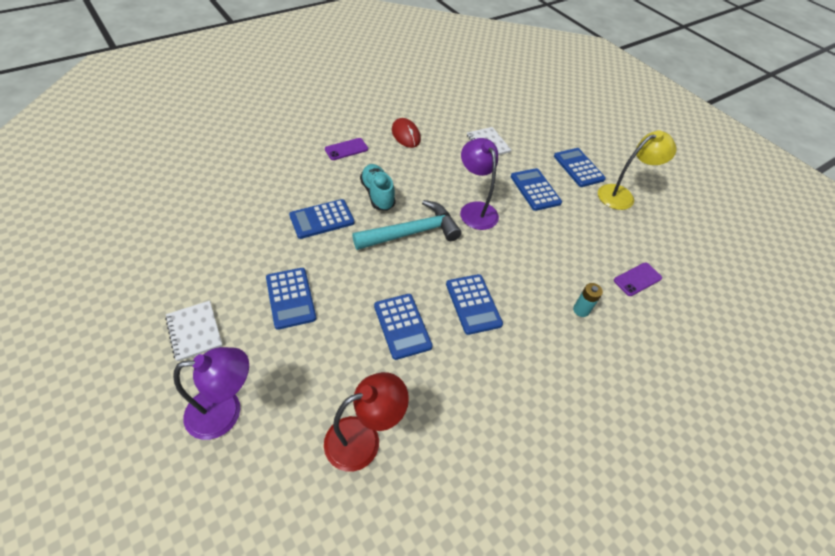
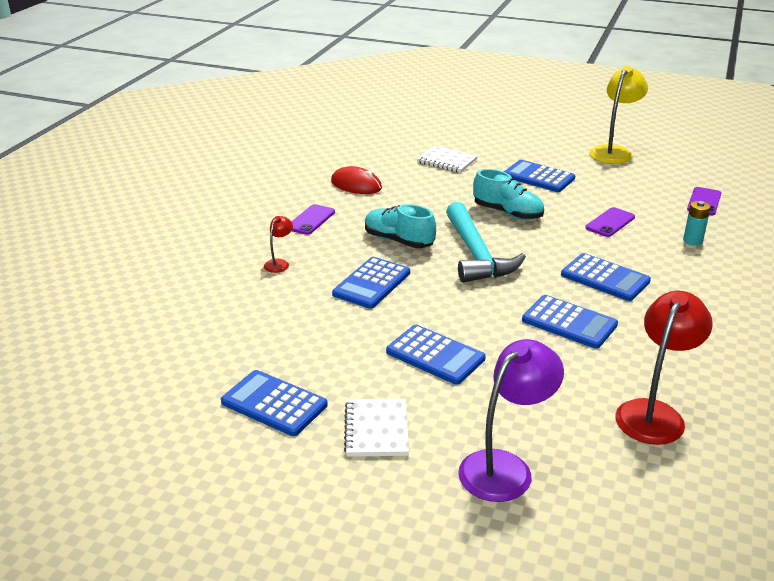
camera: 30 degrees left, 20 degrees down
white notebook [165,301,223,362] -> white notebook turned 60 degrees clockwise [344,399,409,457]
turquoise hammer [352,200,462,250] -> turquoise hammer turned 135 degrees clockwise [446,202,526,283]
purple lamp [460,138,499,230] -> turquoise shoe [473,169,544,220]
blue calculator [554,148,606,187] -> blue calculator moved to [221,370,328,436]
none -> red lamp [264,216,293,273]
none -> purple phone [585,207,635,237]

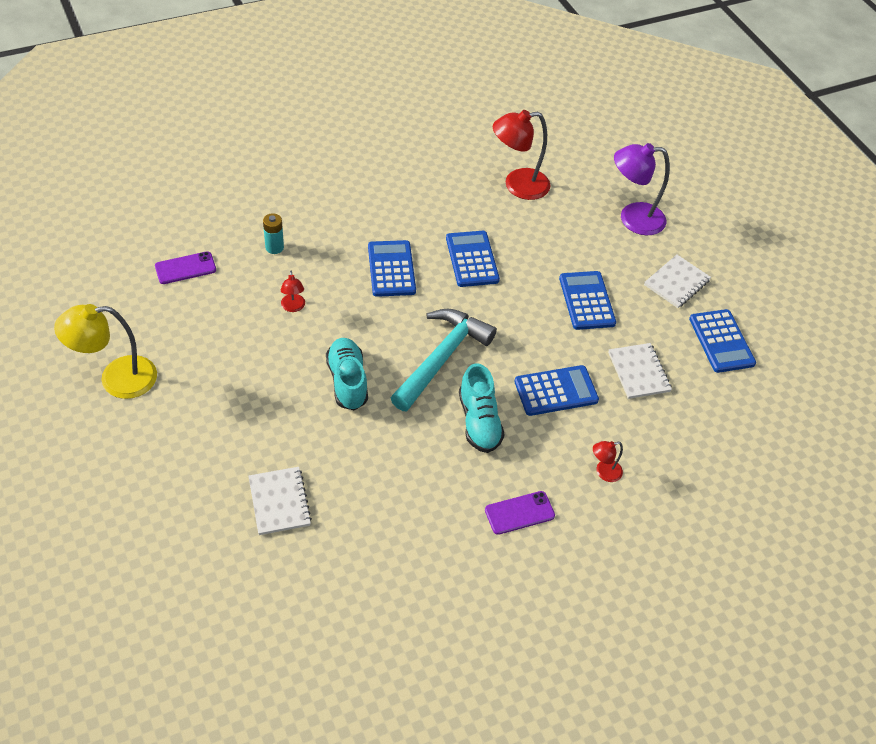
camera: 140 degrees left, 20 degrees up
red mouse [331,166,382,194] -> none
blue calculator [504,160,575,192] -> none
purple phone [585,207,635,237] -> red lamp [281,271,305,312]
none -> white notebook [608,343,672,399]

